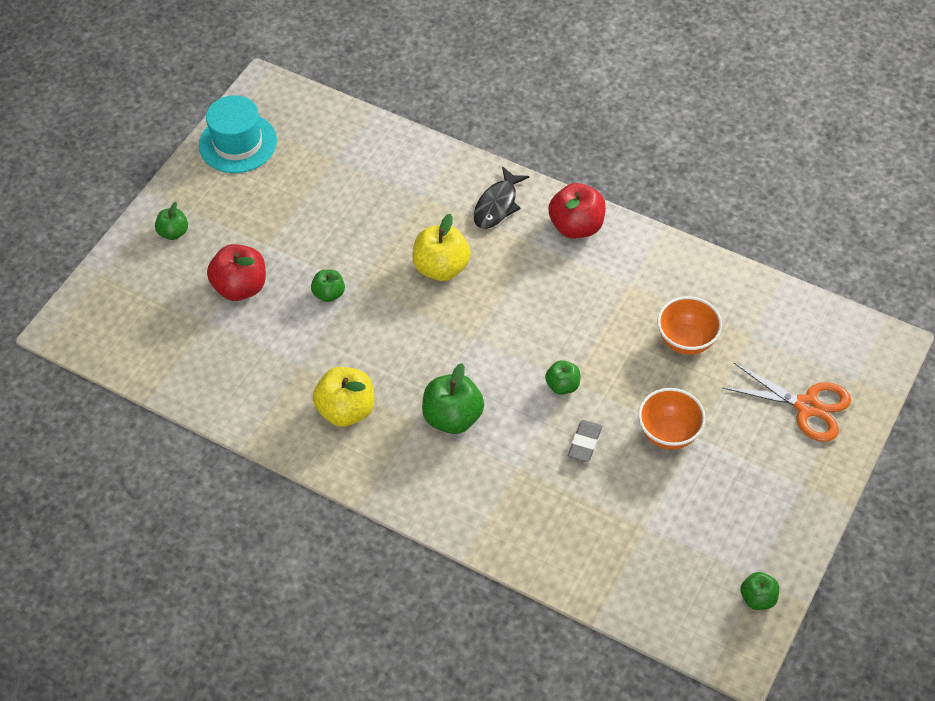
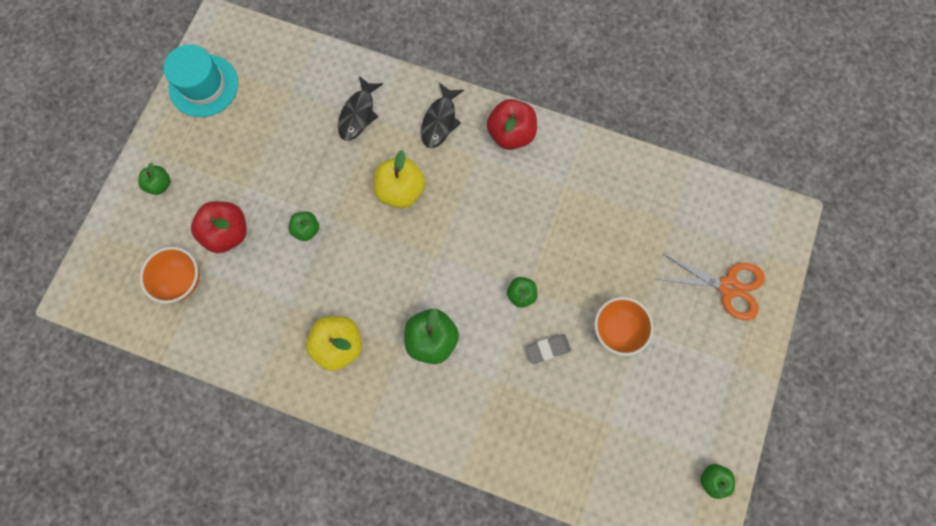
camera: 10 degrees left, 20 degrees up
grey eraser [568,420,602,462] -> grey eraser turned 60 degrees clockwise [526,334,571,364]
orange bowl [657,296,722,355] -> orange bowl moved to [140,247,200,303]
none -> black fish [338,76,383,141]

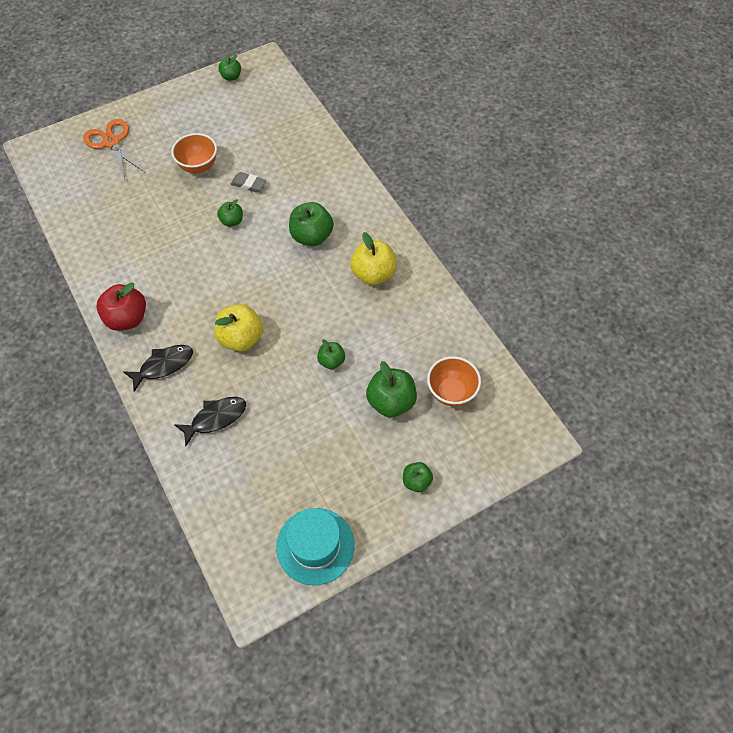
camera: 140 degrees left, 15 degrees down
red apple [191,201,247,253] -> green apple [366,361,417,417]

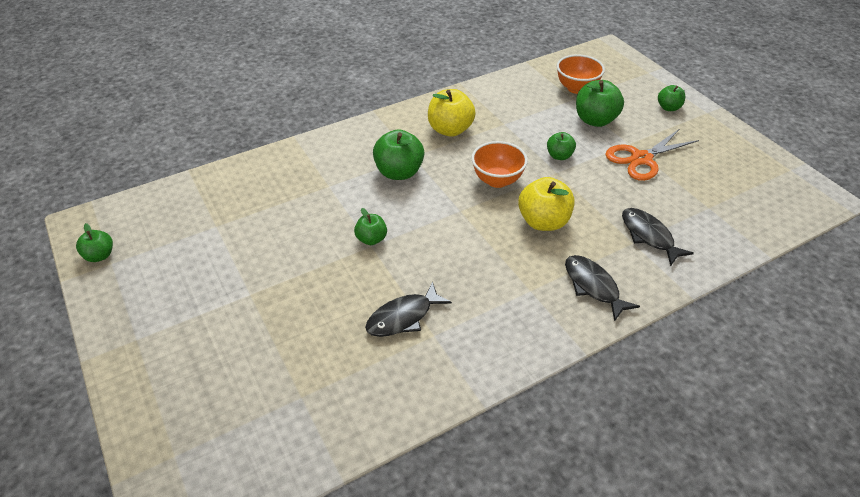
camera: 90 degrees left, 15 degrees down
orange scissors [83,119,144,179] -> orange scissors moved to [605,129,699,181]
red apple [96,282,146,331] -> none
orange bowl [172,133,217,173] -> orange bowl moved to [471,141,528,188]
grey eraser [231,172,266,193] -> none
turquoise hat [276,508,354,585] -> none
none -> black fish [365,282,452,337]

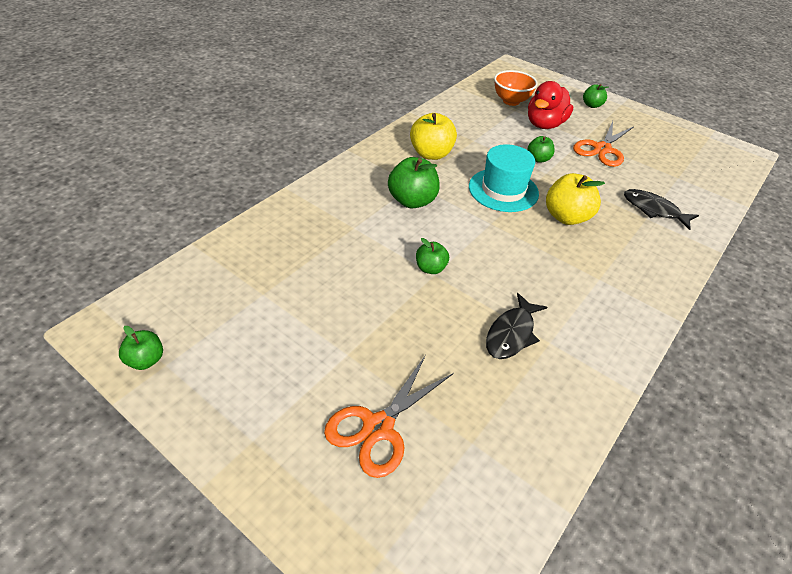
camera: 25 degrees left, 0 degrees up
orange bowl [471,141,528,188] -> turquoise hat [469,144,539,212]
black fish [565,255,640,322] -> none
green apple [576,80,624,127] -> red duck [528,81,573,129]
none -> orange scissors [324,355,454,478]

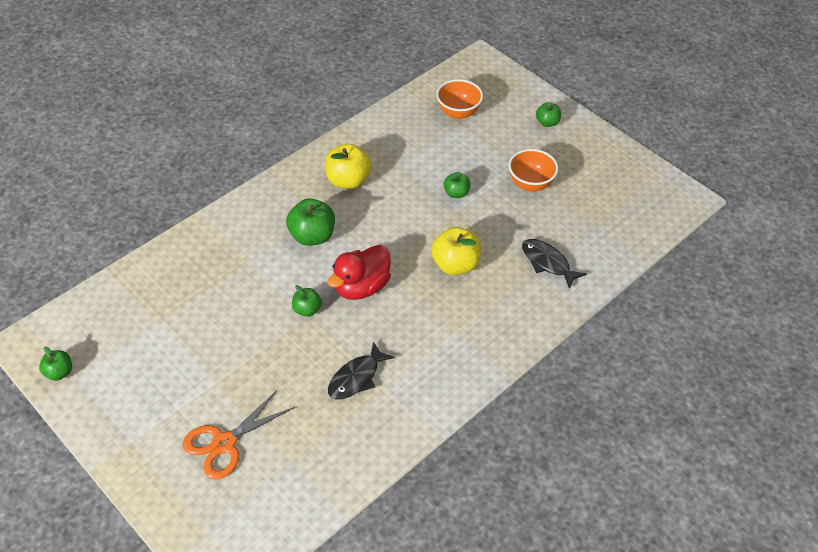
camera: 10 degrees right, 5 degrees up
turquoise hat [469,144,539,212] -> none
red duck [528,81,573,129] -> red duck moved to [328,245,391,300]
orange scissors [573,121,634,167] -> orange bowl [509,149,558,192]

